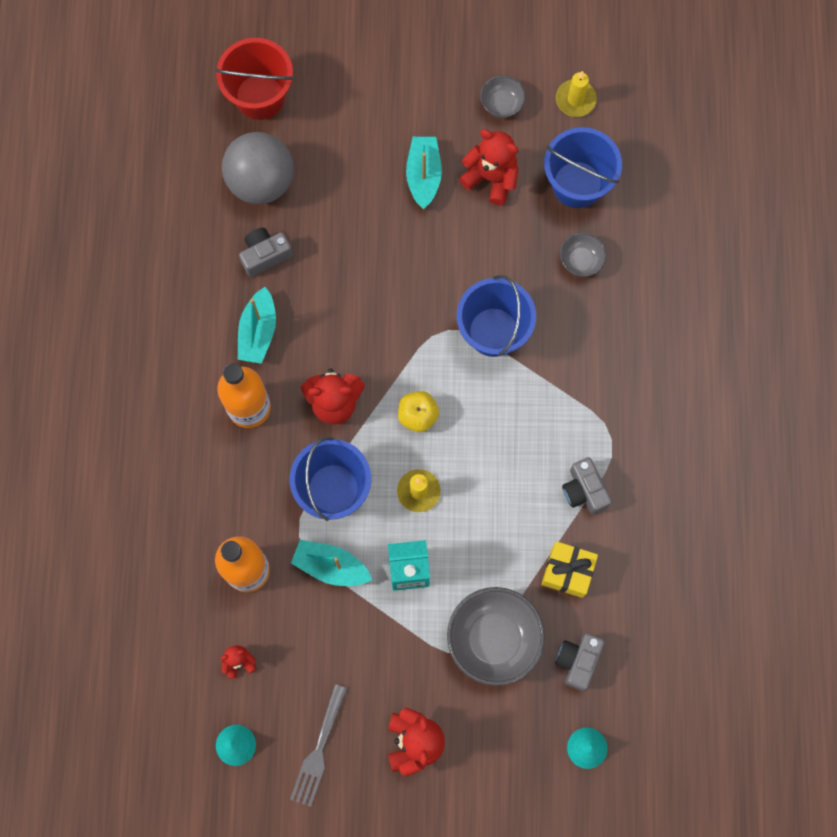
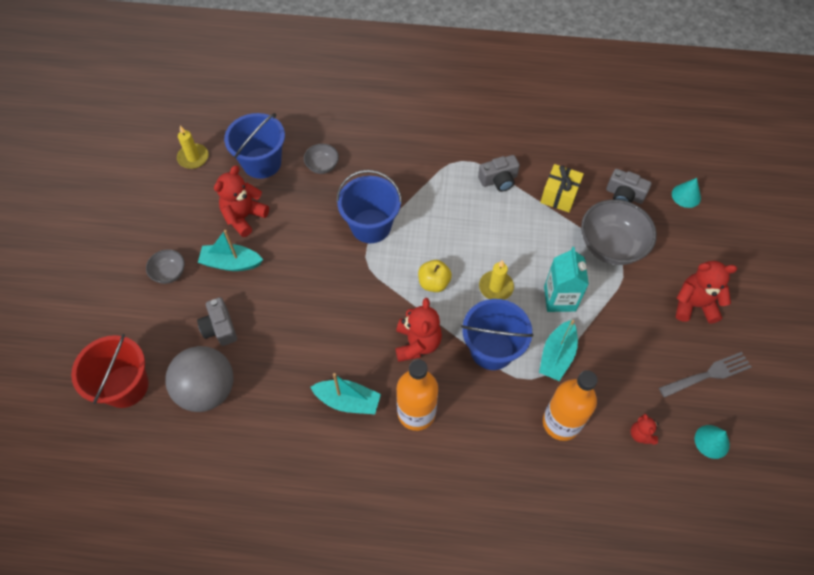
camera: 85 degrees left, 15 degrees down
grey camera [239,228,293,277] -> grey camera moved to [197,297,237,346]
grey fork [290,684,347,807] -> grey fork turned 45 degrees counterclockwise [659,352,751,398]
grey bowl [480,75,526,118] -> grey bowl moved to [146,249,185,284]

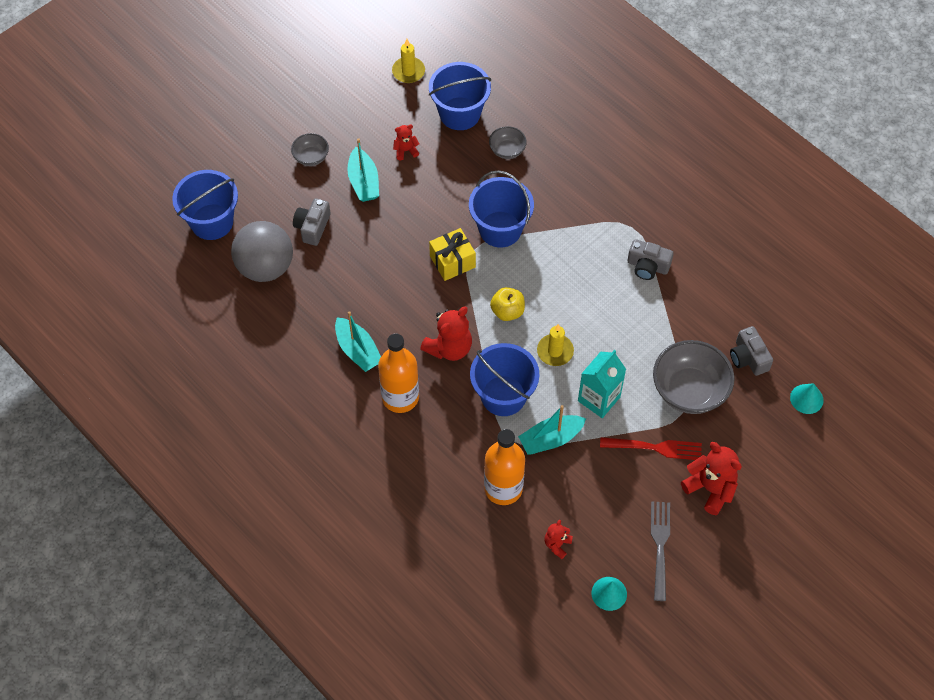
camera: 40 degrees right, 0 degrees up
red bucket [71,334,149,408] -> blue bucket [172,170,238,240]
turquoise boat [198,230,263,271] -> turquoise boat turned 150 degrees counterclockwise [347,138,379,202]
red teddy bear [214,165,269,237] -> red teddy bear [393,125,419,160], size x0.54
yellow gift [540,164,584,212] -> yellow gift moved to [429,228,476,281]
grey fork [659,352,751,398] -> grey fork turned 105 degrees counterclockwise [651,501,670,601]
none -> red fork [600,437,702,460]

